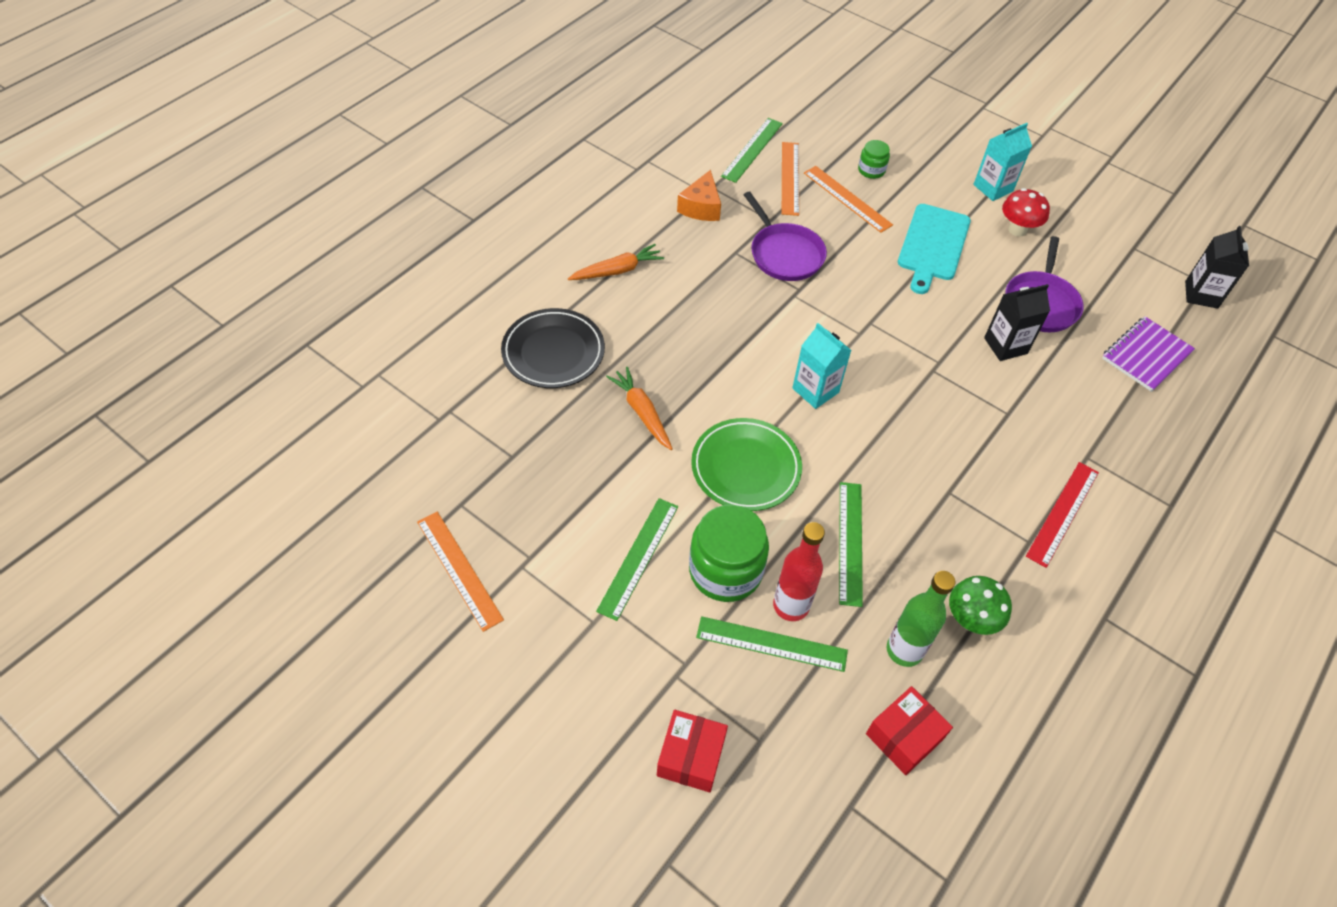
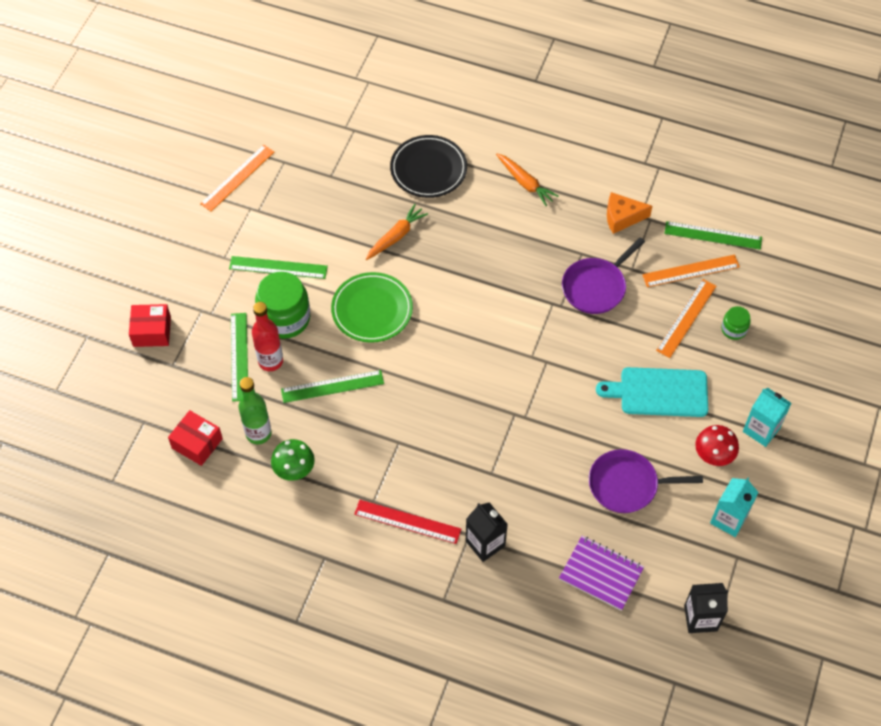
camera: 75 degrees right, 5 degrees up
turquoise carton [792,323,852,409] -> turquoise carton moved to [710,478,759,537]
black carton [984,284,1050,361] -> black carton moved to [466,502,508,562]

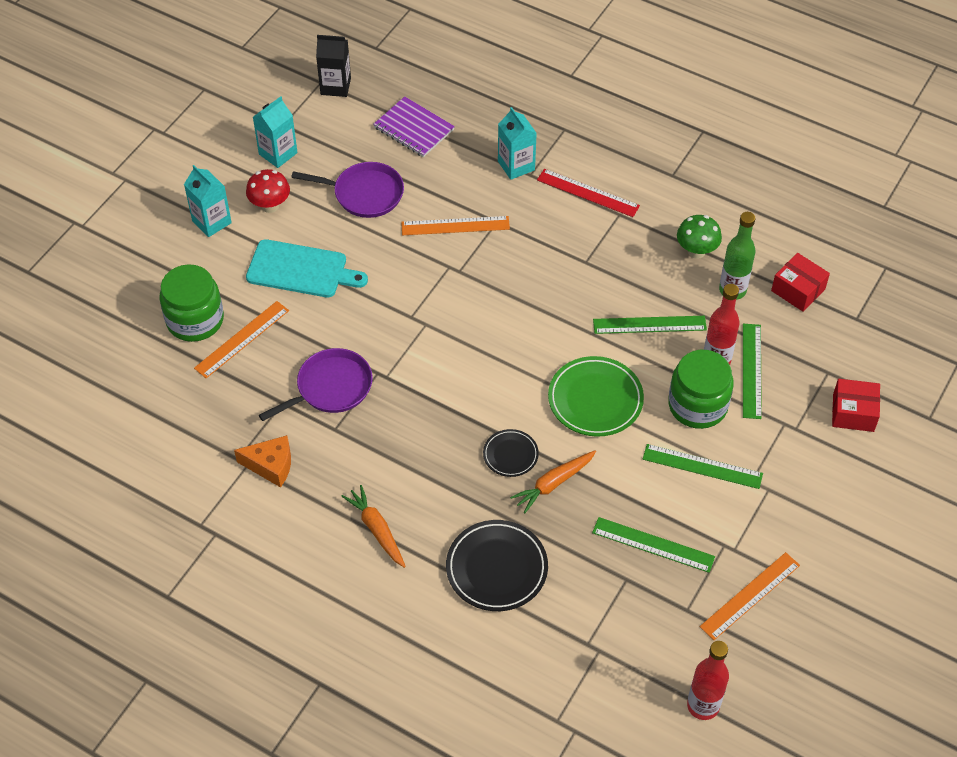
camera: 170 degrees left, 5 degrees down
black carton [466,502,508,562] -> turquoise carton [498,107,537,180]
orange ruler [642,255,740,287] -> orange ruler moved to [401,216,510,235]
green ruler [664,221,762,250] -> green ruler moved to [592,517,715,573]
green jar [721,306,751,340] -> green jar [159,264,224,342], size x1.99
none -> black plate [483,429,539,477]
none -> red bottle [687,641,729,720]

